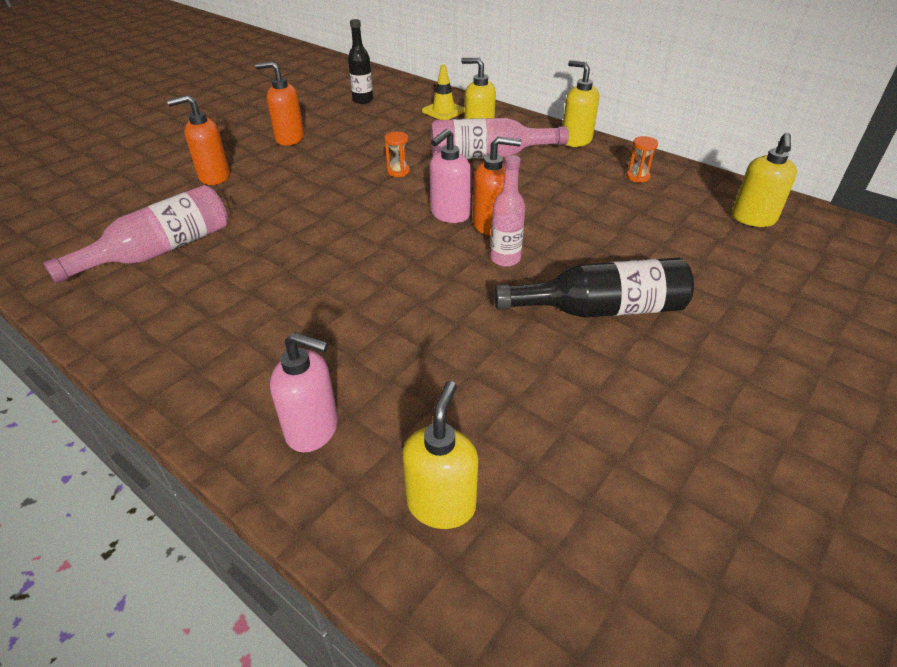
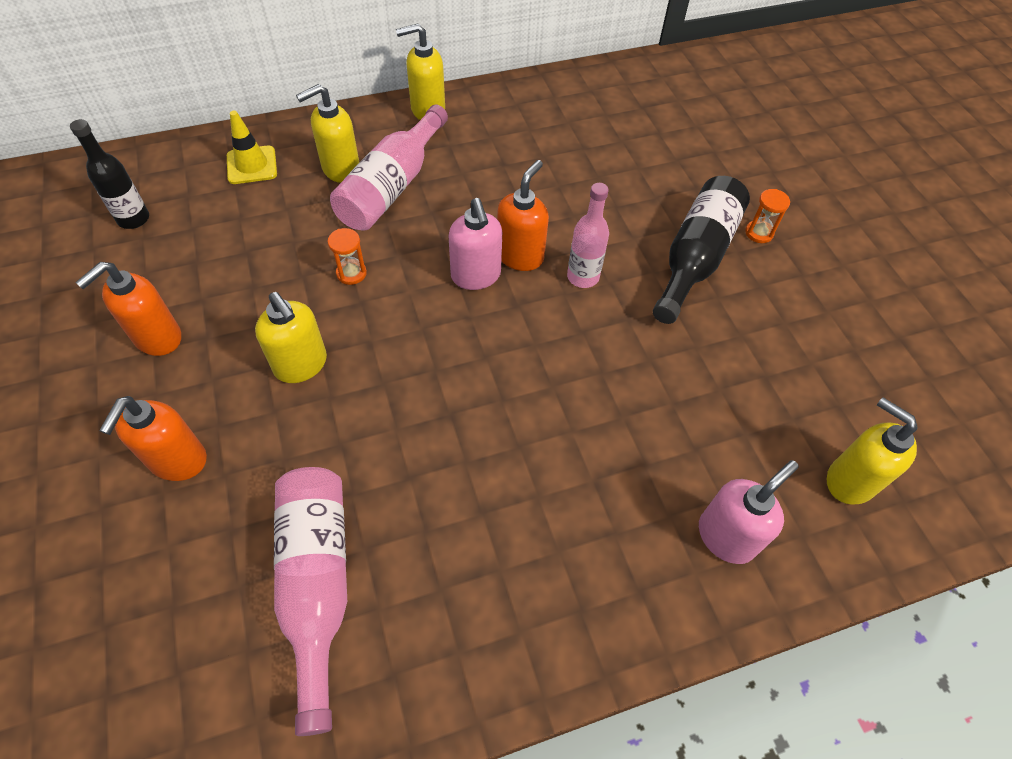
camera: 60 degrees left, 15 degrees up
orange hourglass [626,136,658,183] -> orange hourglass moved to [745,189,790,243]
yellow soap dispenser [732,133,797,227] -> yellow soap dispenser moved to [255,292,327,383]

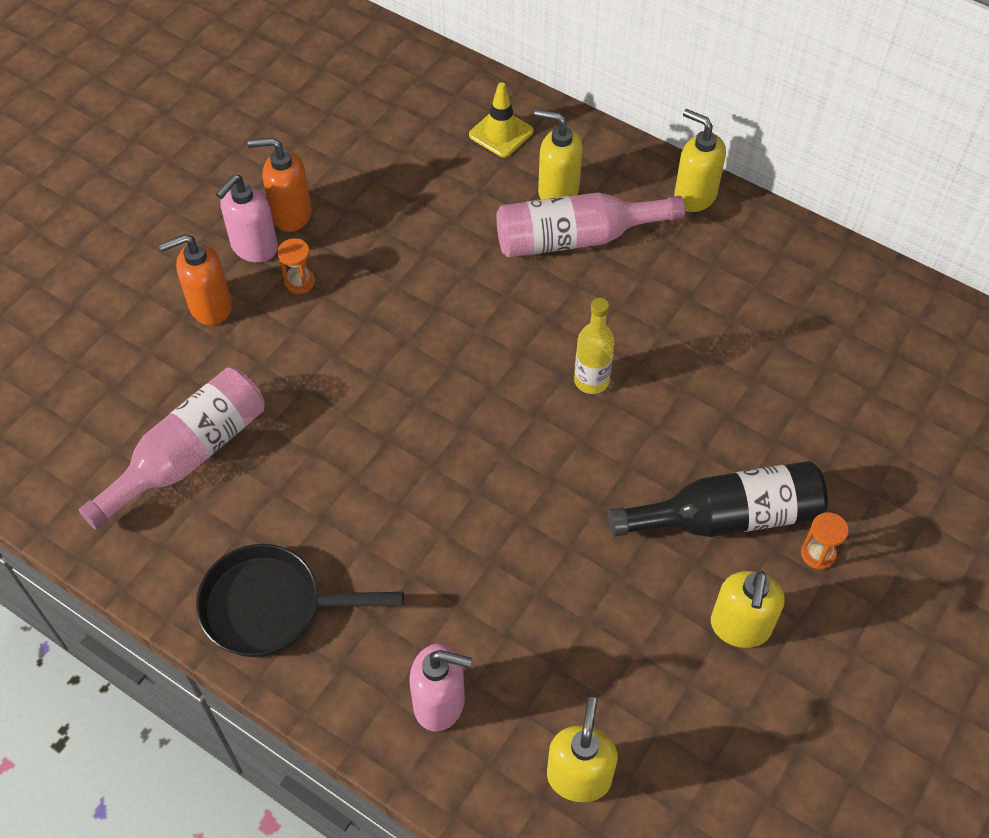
camera: 55 degrees right, 0 degrees up
black bottle [70,119,149,229] -> none
yellow soap dispenser [255,292,327,383] -> yellow soap dispenser moved to [711,571,785,648]
orange hourglass [328,228,367,285] -> orange hourglass moved to [278,238,315,294]
pink soap dispenser [448,198,502,290] -> pink soap dispenser moved to [216,174,278,263]
orange soap dispenser [497,160,549,271] -> yellow bottle [574,298,615,394]
pink bottle [567,183,609,288] -> none
none -> black pan [196,544,404,657]

